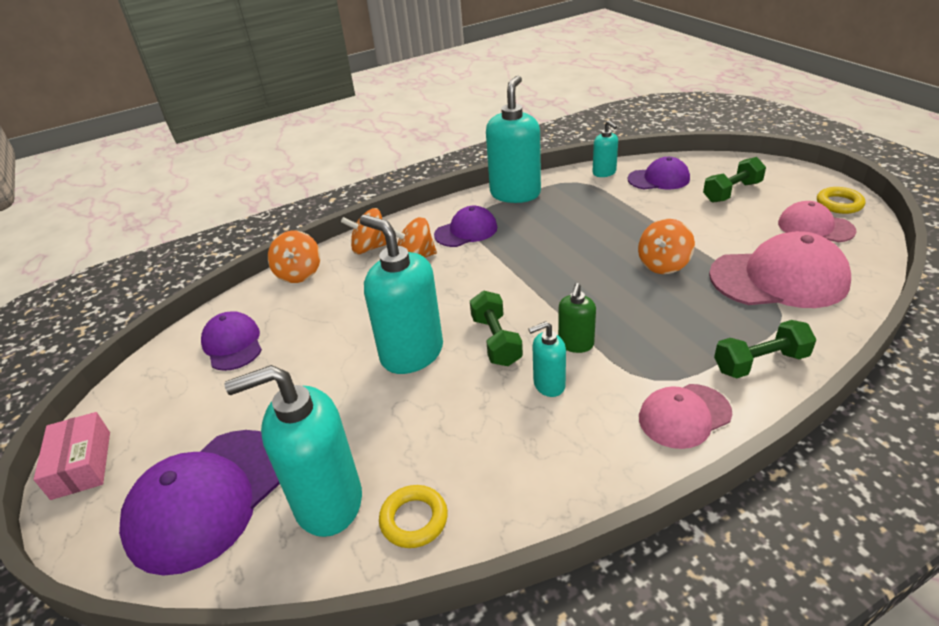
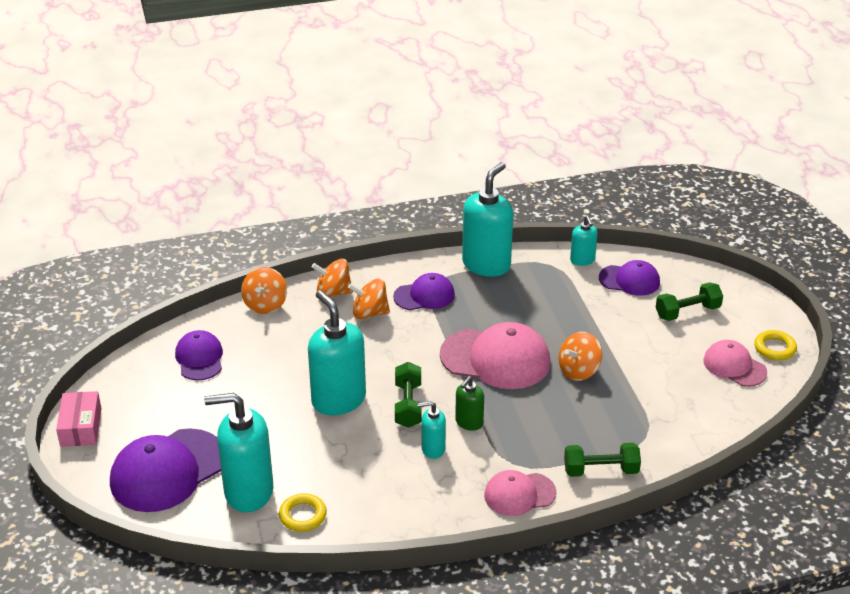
camera: 10 degrees right, 0 degrees up
pink cap [709,231,851,308] -> pink cap moved to [440,322,550,389]

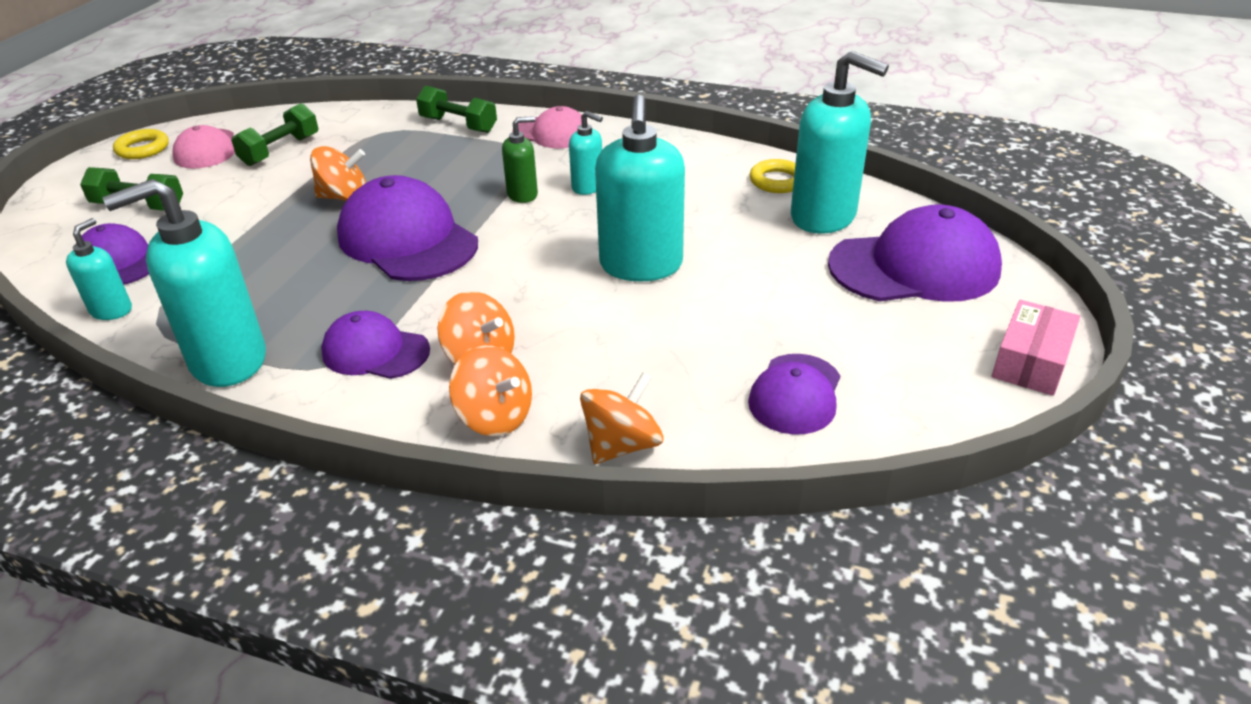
camera: 145 degrees left, 0 degrees up
green dumbbell [395,362,422,428] -> green dumbbell moved to [231,103,318,166]
pink cap [440,322,550,389] -> purple cap [337,175,478,281]

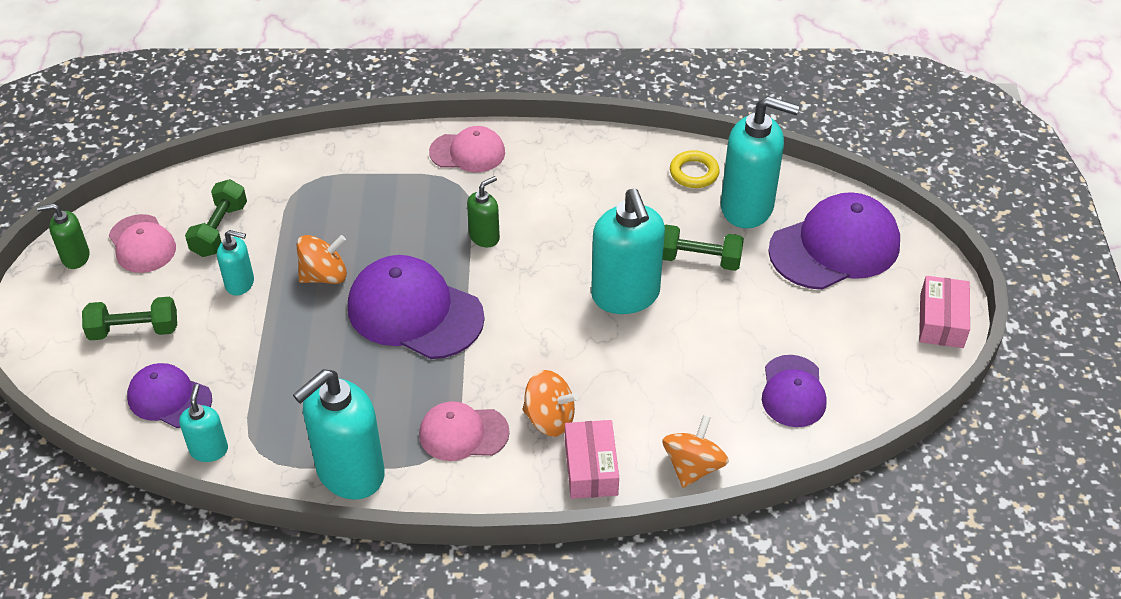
camera: 20 degrees left, 10 degrees up
yellow ring [113,129,169,159] -> green soap dispenser [37,203,90,269]
purple cap [321,311,430,379] -> pink cap [419,401,510,461]
green dumbbell [416,85,497,133] -> green dumbbell moved to [663,224,744,271]
orange spinning top [449,346,532,436] -> pink box [565,420,619,499]
turquoise soap dispenser [569,111,603,195] -> turquoise soap dispenser moved to [217,230,254,296]

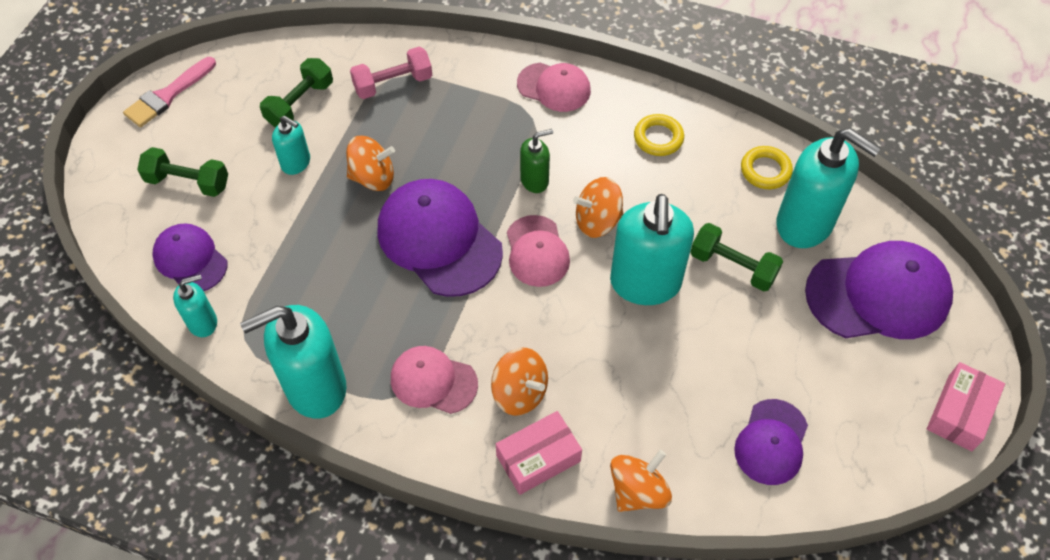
camera: 20 degrees right, 10 degrees up
green soap dispenser [37,203,90,269] -> pink brush [123,57,216,127]
pink cap [109,214,176,273] -> pink cap moved to [507,215,570,287]
turquoise soap dispenser [179,384,228,462] -> turquoise soap dispenser turned 45 degrees clockwise [173,274,217,337]
pink box [565,420,619,499] -> pink box turned 45 degrees clockwise [496,411,582,495]
none -> pink dumbbell [350,47,432,99]
none -> orange spinning top [573,177,623,238]
none -> yellow ring [634,114,684,156]

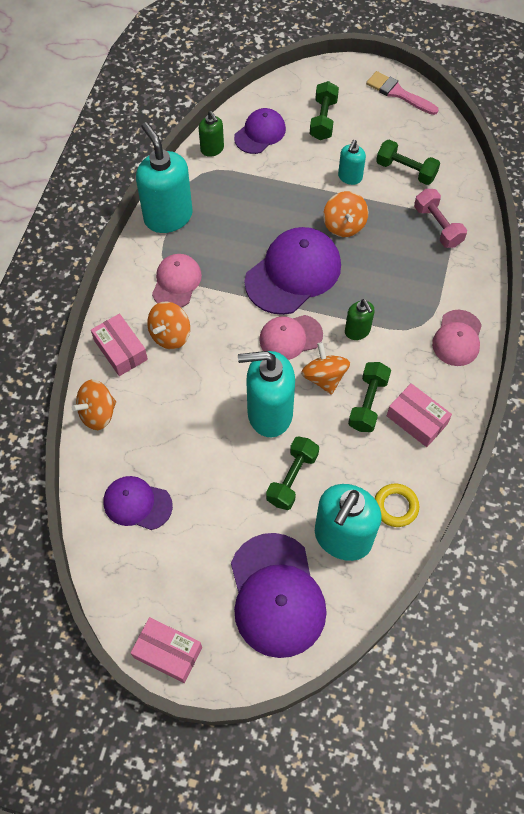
camera: 85 degrees right, 5 degrees up
turquoise soap dispenser [173,274,217,337] -> green soap dispenser [199,111,224,157]
orange spinning top [610,450,672,512] -> orange spinning top turned 105 degrees clockwise [72,380,116,430]
yellow ring [634,114,684,156] -> pink box [387,383,452,447]
none -> green dumbbell [348,362,391,432]

